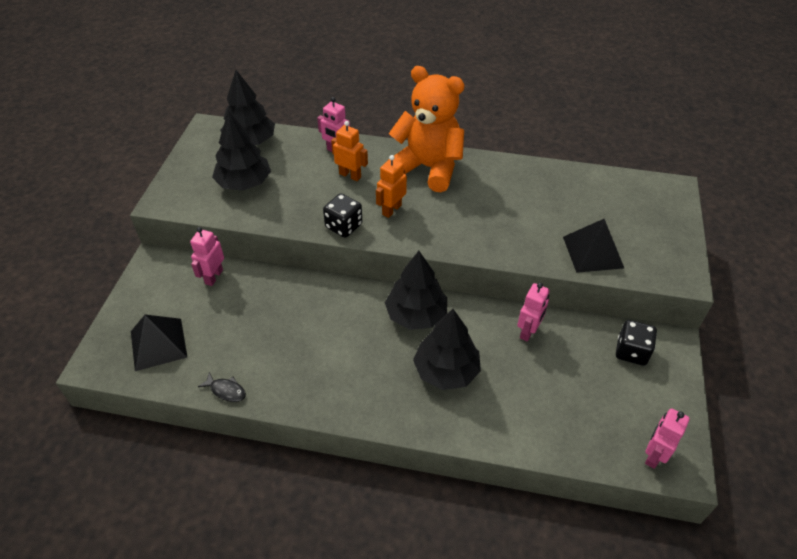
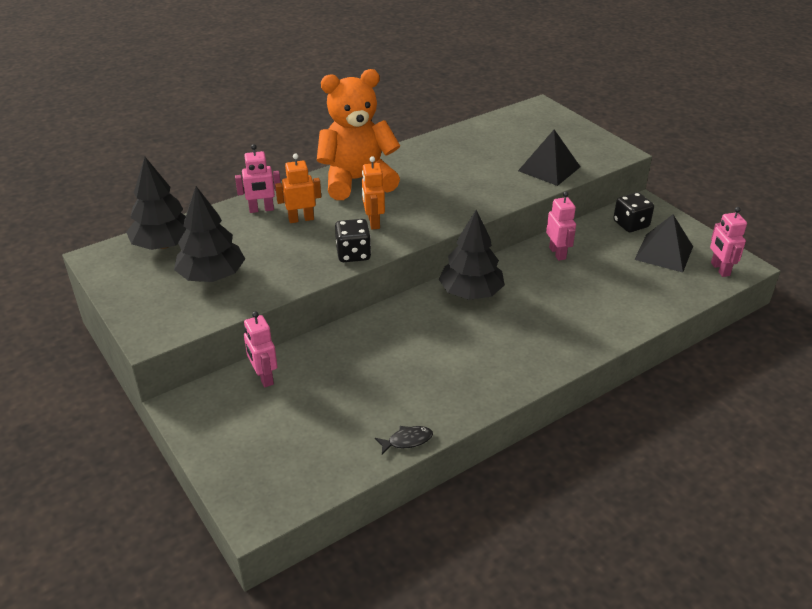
camera: 45 degrees left, 10 degrees down
black pyramid [131,315,187,371] -> black pyramid moved to [634,214,693,272]
black tree [413,309,481,390] -> none

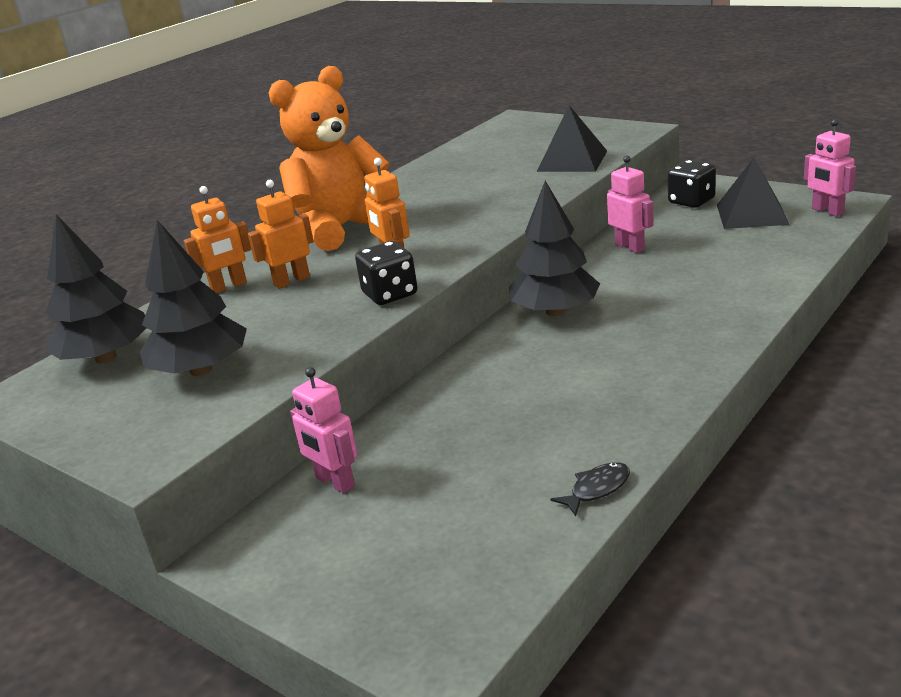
camera: 15 degrees left, 10 degrees down
pink robot [235,144,281,213] -> orange robot [184,186,251,293]

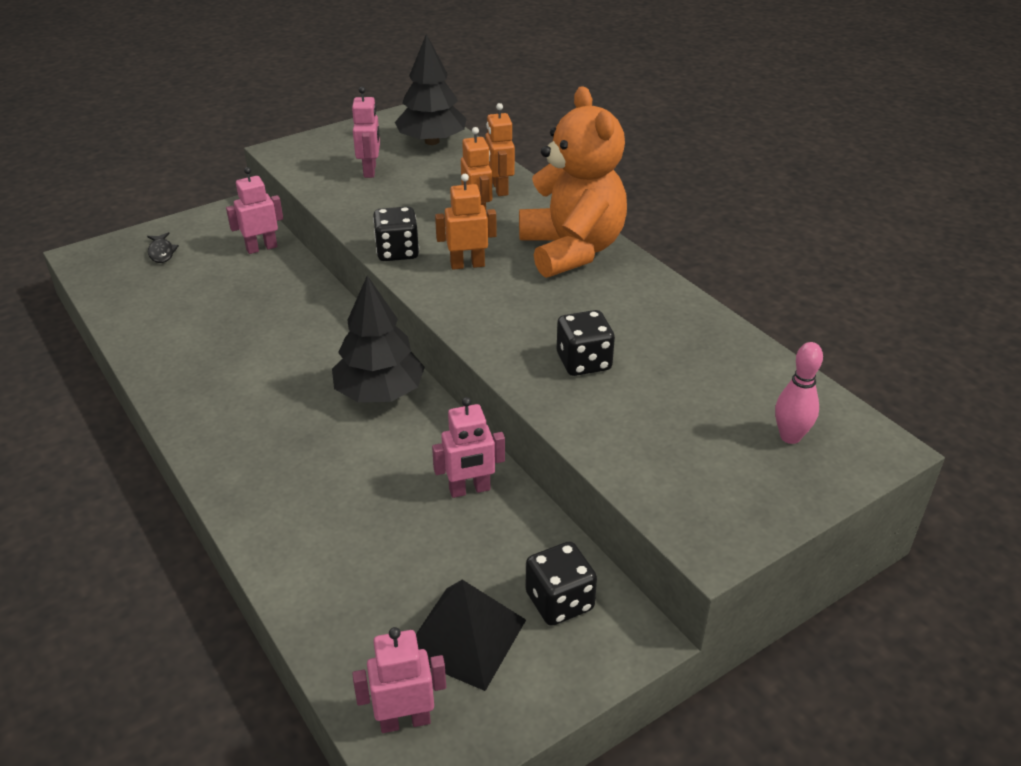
camera: 105 degrees right, 10 degrees up
black tree [140,220,247,376] -> pink robot [352,87,380,178]
black pyramid [537,105,607,172] -> none
black fish [551,462,630,516] -> black fish moved to [147,232,179,263]
none -> black dice [557,310,615,376]
none -> pink bowling pin [775,342,823,444]

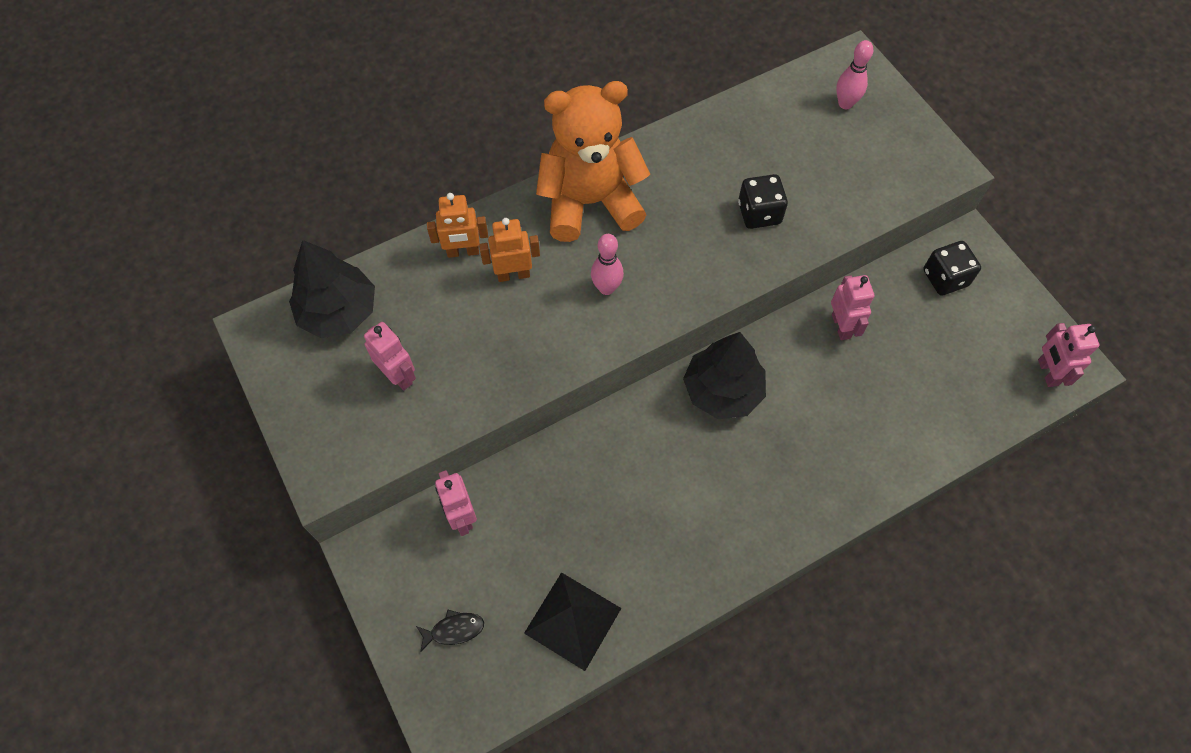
camera: 85 degrees left, 25 degrees up
pink robot [352,87,380,178] -> pink robot turned 45 degrees clockwise [364,322,416,390]
black dice [373,206,419,261] -> none
black pyramid [416,580,526,691] -> black pyramid moved to [524,572,622,671]
orange robot [435,174,497,270] -> pink bowling pin [591,234,624,295]

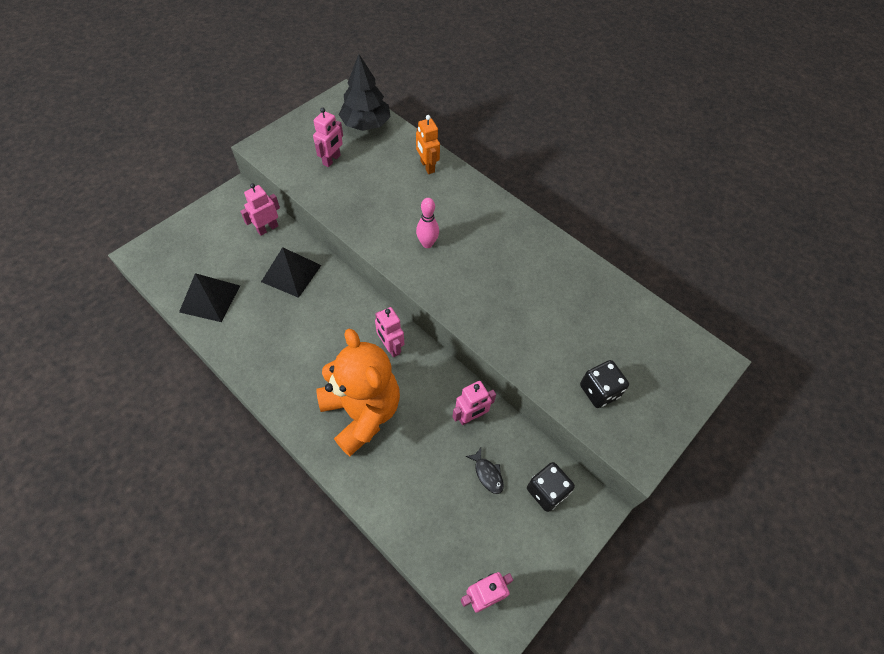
camera: 70 degrees right, 5 degrees down
black fish [416,609,484,652] -> black fish moved to [465,448,504,494]
orange robot [479,218,540,282] -> none
orange teddy bear [536,81,650,242] -> orange teddy bear moved to [316,328,400,457]
black tree [683,332,766,419] -> pink robot [375,307,404,357]
black dice [738,174,788,229] -> black dice moved to [580,360,629,408]
pink bowling pin [836,40,873,109] -> none
none -> black pyramid [261,247,321,298]

